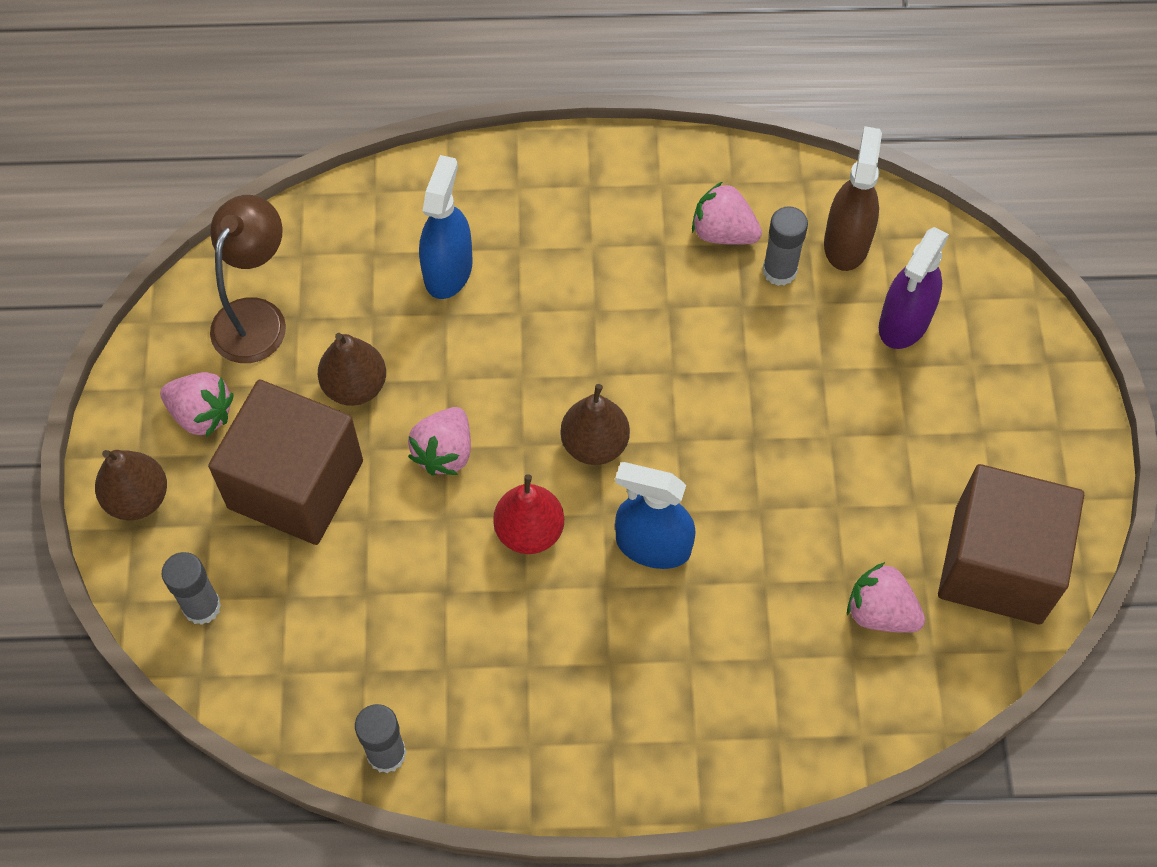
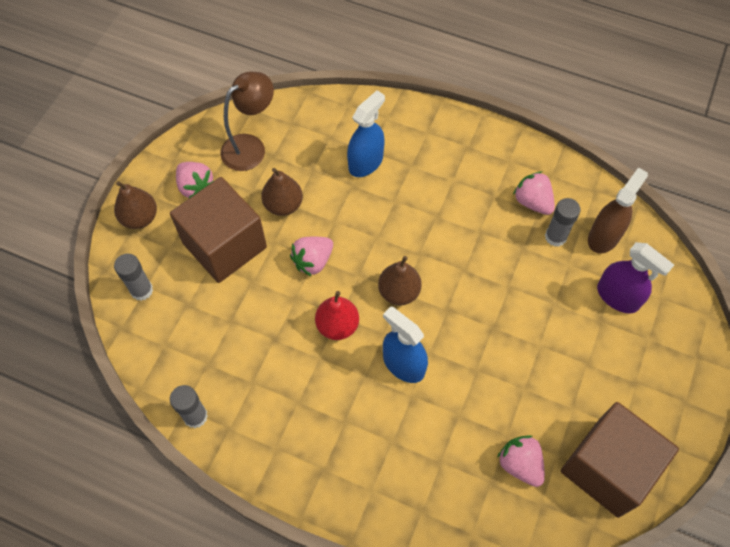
camera: 25 degrees right, 0 degrees up
purple spray bottle [879,227,949,349] -> purple spray bottle turned 105 degrees counterclockwise [597,242,674,314]

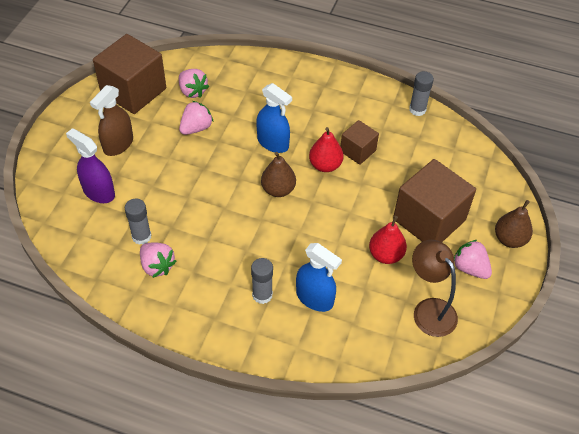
camera: 175 degrees right, 10 degrees down
grey glue stick [114,253,153,301] -> grey glue stick moved to [251,258,273,304]
brown lamp [220,72,274,171] -> brown lamp turned 105 degrees clockwise [412,240,458,337]
brown pear [261,168,303,216] -> red pear [369,216,407,264]
pink strawberry [290,237,333,277] -> pink strawberry moved to [179,101,214,135]
blue spray bottle [347,90,385,177] -> blue spray bottle turned 90 degrees counterclockwise [296,243,342,312]
brown spray bottle [588,167,648,254] -> brown spray bottle moved to [90,85,133,156]
none -> brown cube [341,120,379,165]

